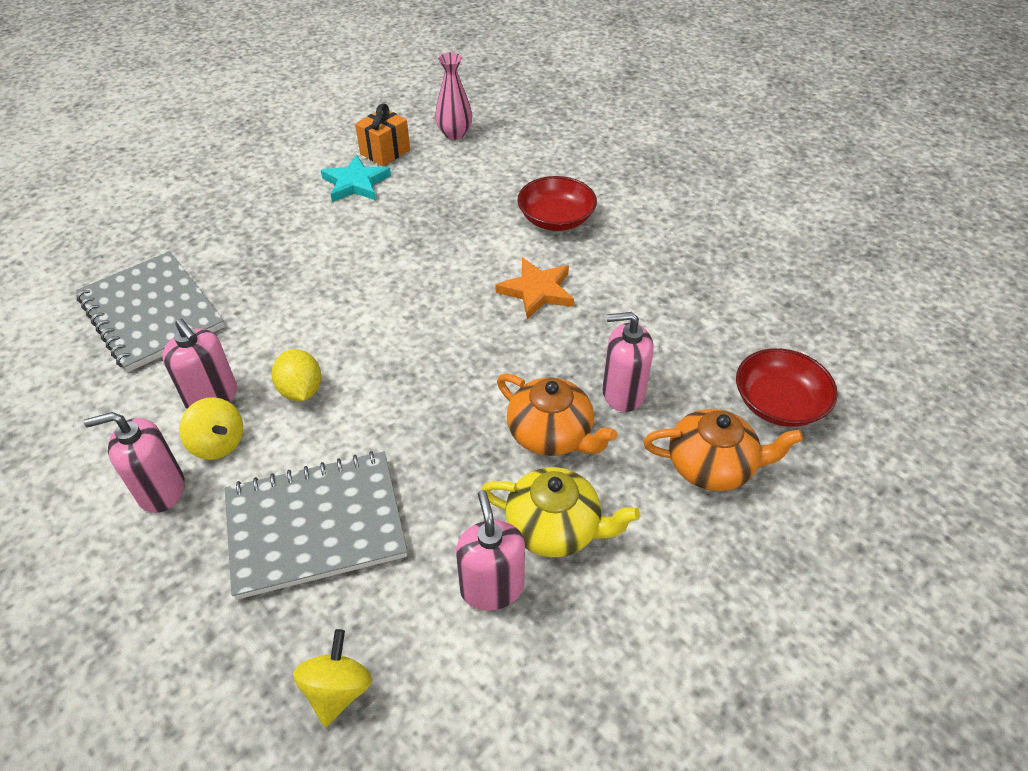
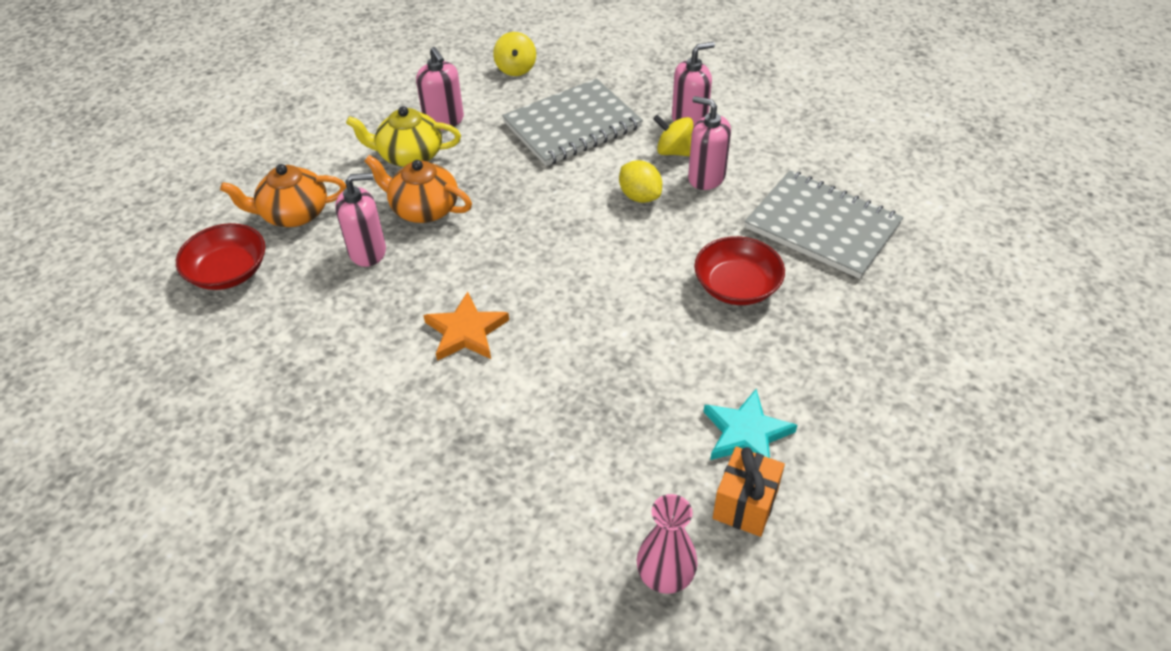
camera: 165 degrees right, 0 degrees up
red bowl [517,176,597,231] -> red bowl moved to [694,236,785,305]

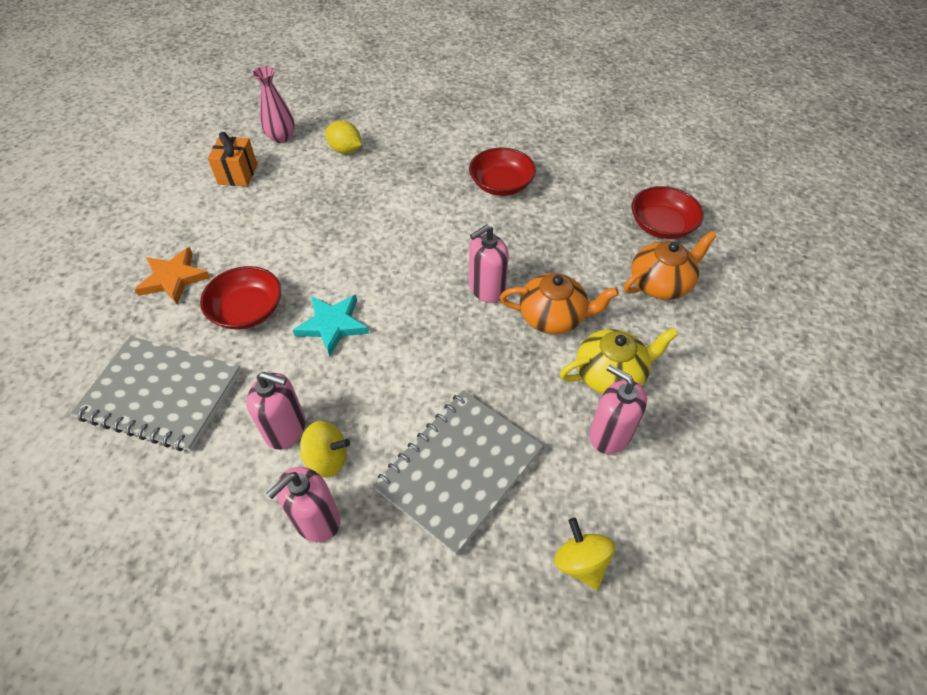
camera: 160 degrees right, 5 degrees up
pink soap dispenser [335,173,386,267] -> pink soap dispenser moved to [469,224,509,303]
orange star [423,292,509,361] -> orange star moved to [134,247,210,304]
yellow lemon [619,160,662,203] -> yellow lemon moved to [325,121,362,154]
turquoise star [704,389,797,460] -> turquoise star moved to [293,295,369,356]
none -> red bowl [469,148,536,196]

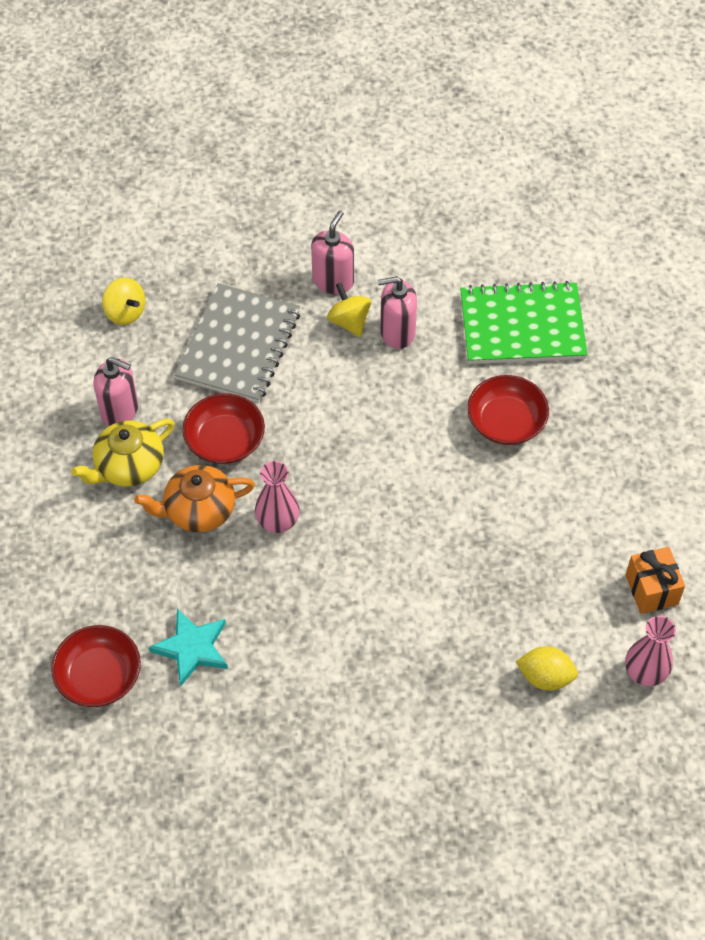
camera: 160 degrees right, 5 degrees up
grey notebook [71,336,241,451] -> green notebook [460,281,588,364]
orange star [134,247,210,304] -> none
turquoise star [293,295,369,356] -> turquoise star moved to [149,609,228,687]
yellow spinning top [300,421,350,478] -> yellow spinning top turned 75 degrees clockwise [327,283,371,337]
red bowl [469,148,536,196] -> red bowl moved to [182,393,265,464]
pink soap dispenser [469,224,509,303] -> pink vase [255,461,299,533]
orange teapot [624,231,717,300] -> none

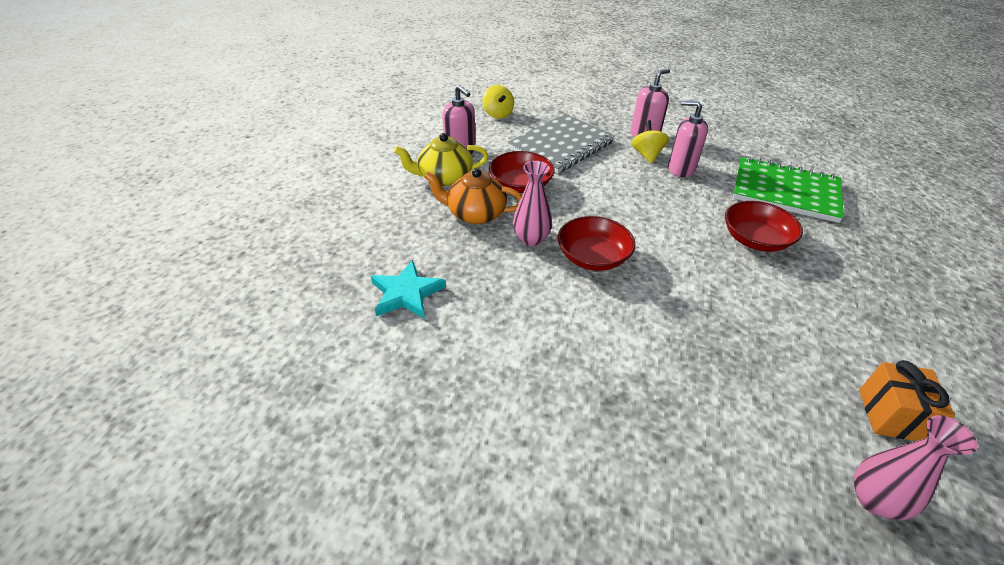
camera: 25 degrees right, 15 degrees down
red bowl [51,625,141,707] -> red bowl moved to [558,216,635,271]
yellow lemon [515,646,578,691] -> none

